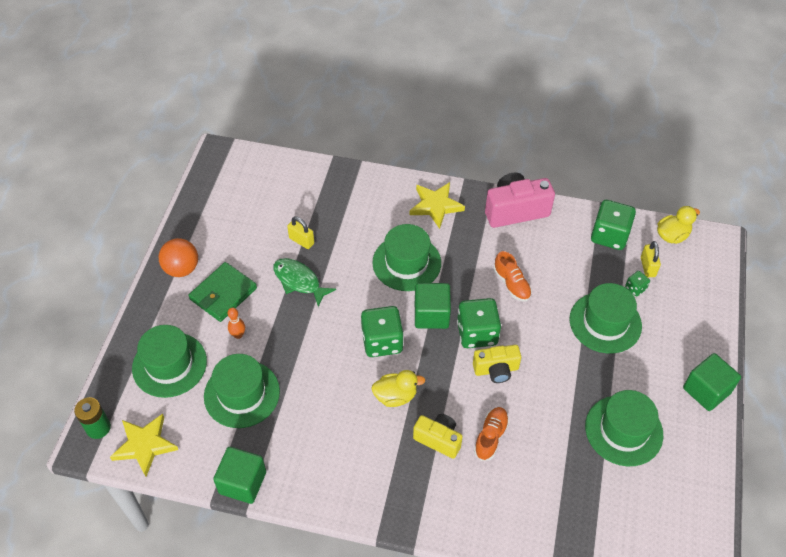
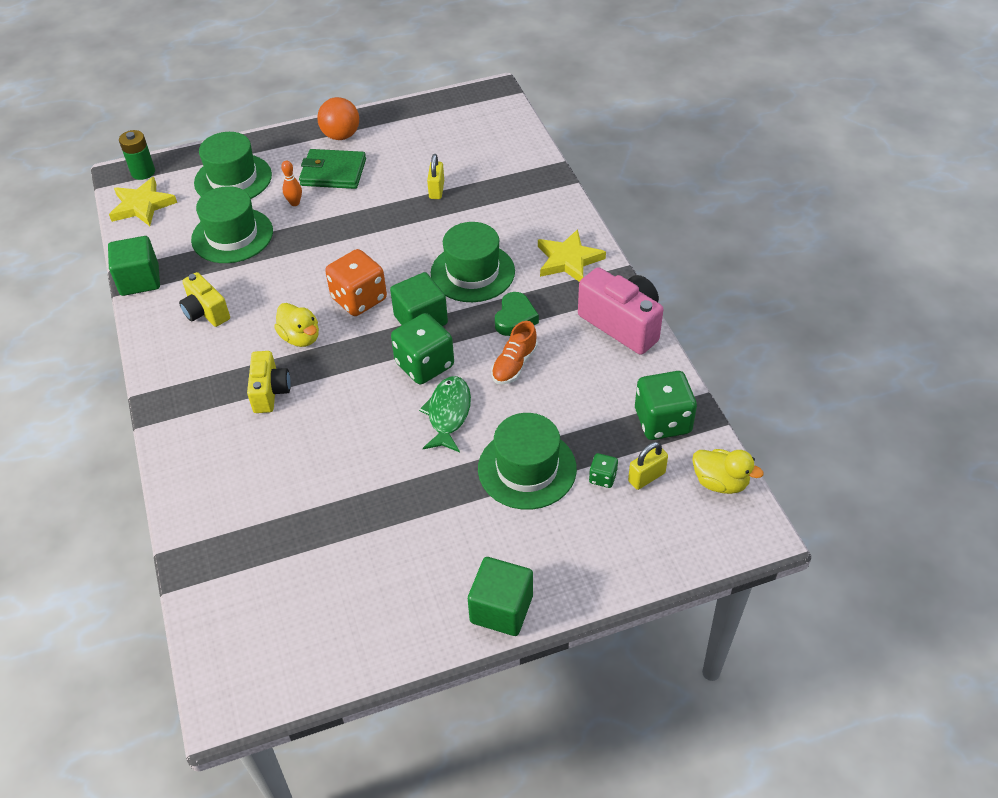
camera: 60 degrees right, 5 degrees down
green fish [273,258,336,307] -> green fish moved to [419,376,471,452]
green dice [361,306,404,357] -> orange dice [325,249,387,316]
yellow camera [473,345,521,383] -> yellow camera moved to [179,272,230,327]
orange shoe [474,407,509,461] -> none
green hat [585,390,663,466] -> none
none -> green heart [495,292,539,336]

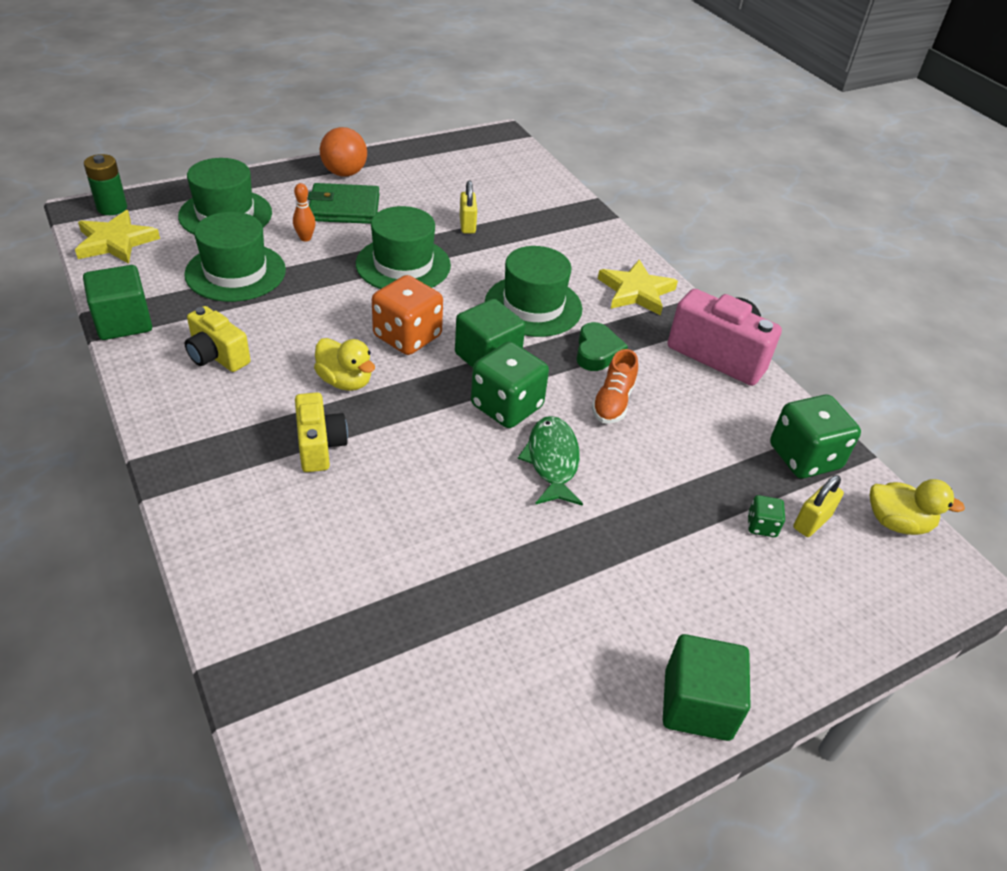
camera: 15 degrees left, 5 degrees down
green hat [478,413,577,510] -> green hat moved to [356,206,451,289]

